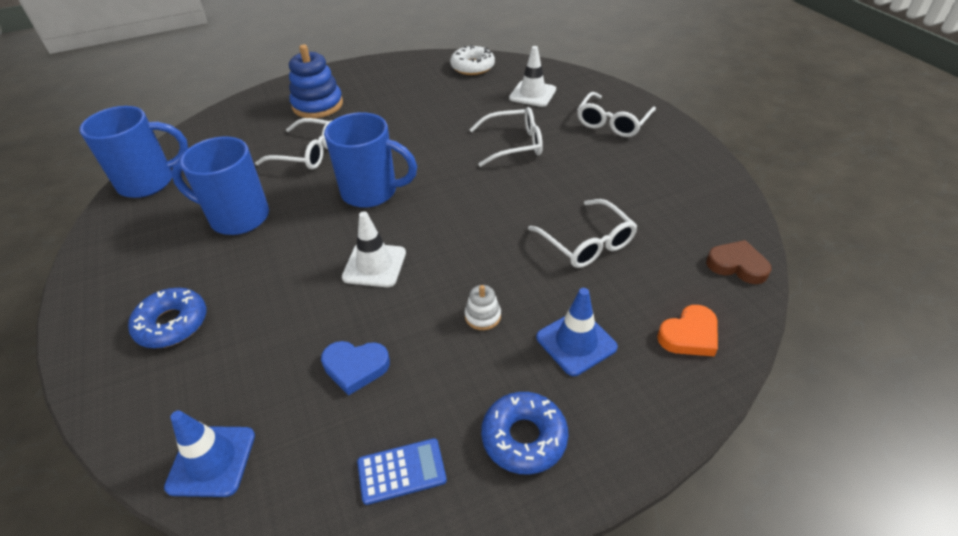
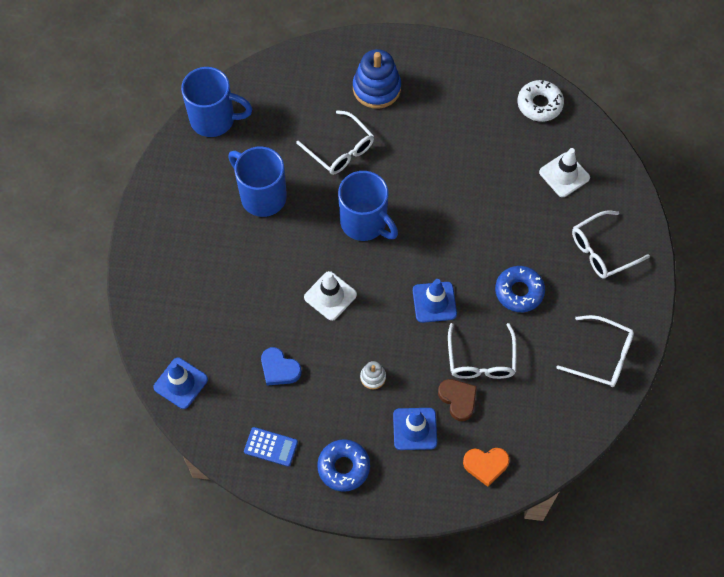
camera: 30 degrees right, 20 degrees up
blue donut [128,288,206,348] -> blue donut moved to [495,266,545,312]
white glasses [469,107,543,167] -> white glasses moved to [556,315,634,387]
brown heart [706,240,772,284] -> brown heart moved to [438,379,477,421]
none -> blue traffic cone [413,279,457,323]

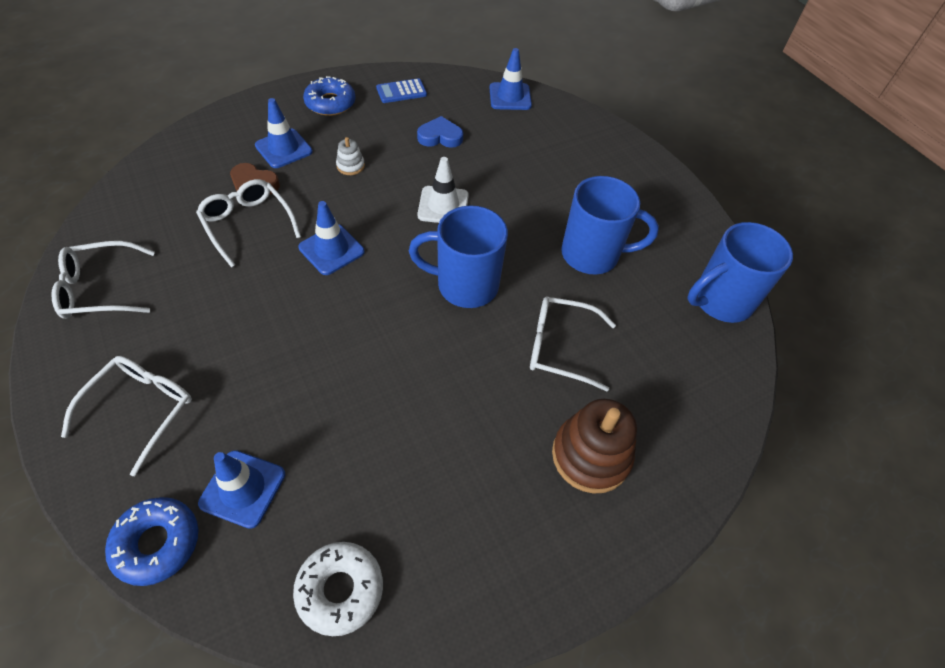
camera: 140 degrees right, 10 degrees down
blue stacking toy [353,49,401,109] -> brown stacking toy [552,399,637,494]
orange heart [463,448,510,487] -> none
blue donut [495,266,545,312] -> blue donut moved to [105,497,198,586]
white traffic cone [539,148,590,197] -> blue traffic cone [198,450,285,529]

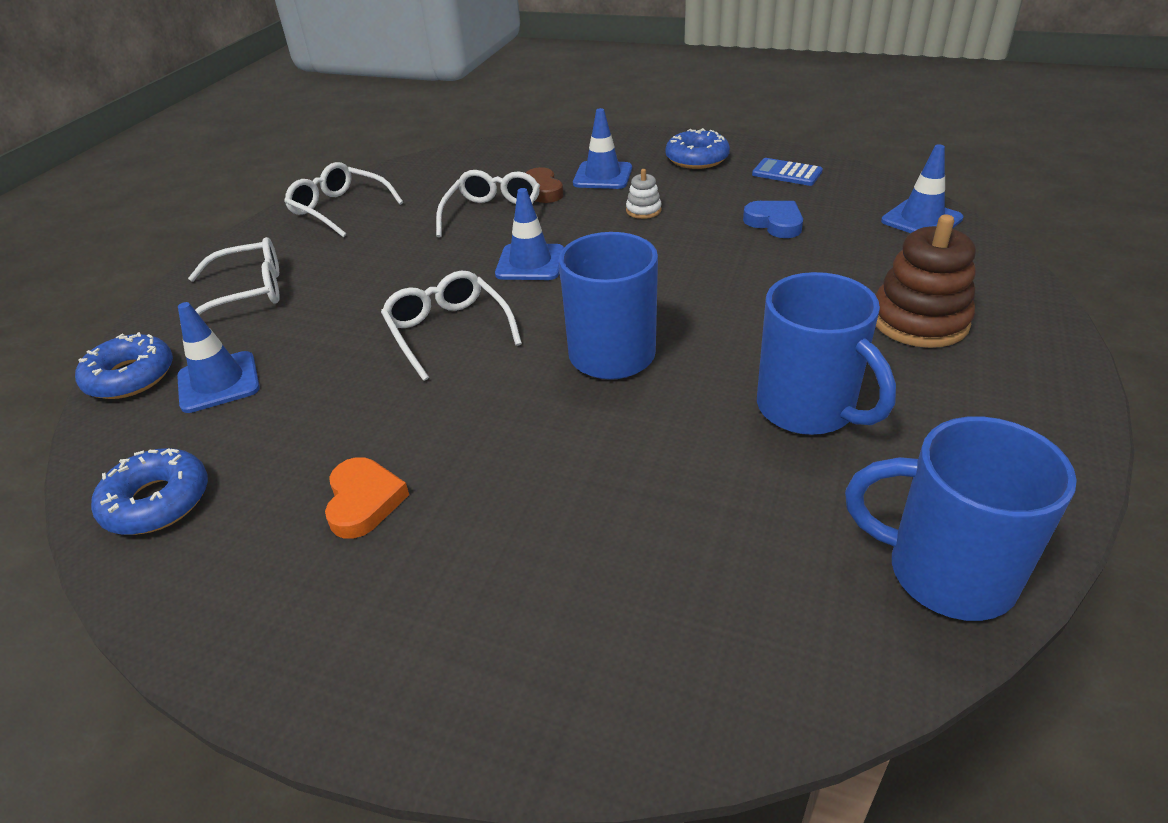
camera: 55 degrees right, 15 degrees down
white donut [293,542,383,636] -> blue donut [91,448,208,535]
white traffic cone [417,157,469,223] -> none
white glasses [530,297,616,392] -> white glasses moved to [381,271,522,381]
brown stacking toy [552,399,637,494] -> brown stacking toy moved to [876,215,976,348]
none -> orange heart [325,457,409,539]

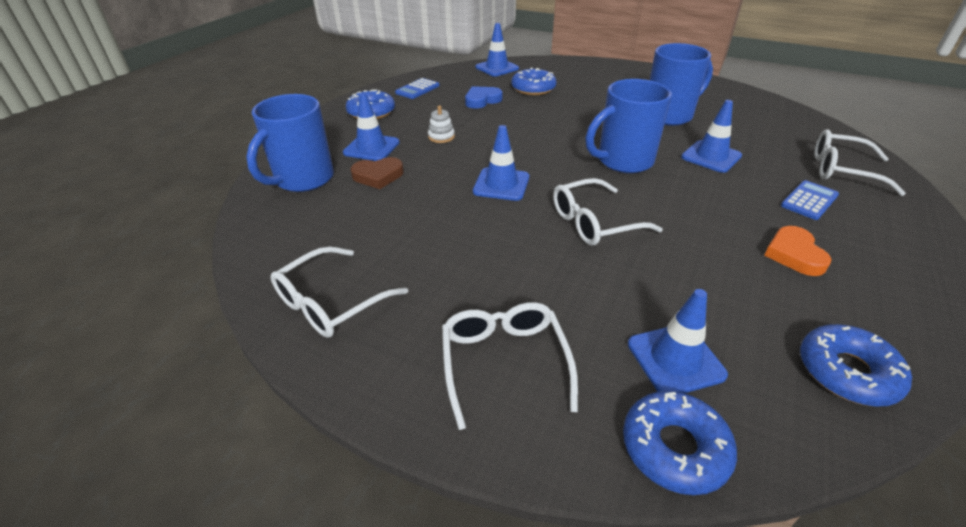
camera: 85 degrees left, 0 degrees up
orange heart [325,457,409,539] -> orange heart turned 90 degrees counterclockwise [764,226,832,276]
white glasses [436,170,540,237] -> white glasses moved to [814,129,906,196]
blue mug [845,416,1077,621] -> blue mug moved to [246,94,334,192]
brown stacking toy [876,215,976,348] -> none
none -> blue donut [511,67,556,95]
none -> blue traffic cone [681,100,742,173]
none -> blue calculator [781,180,839,220]

